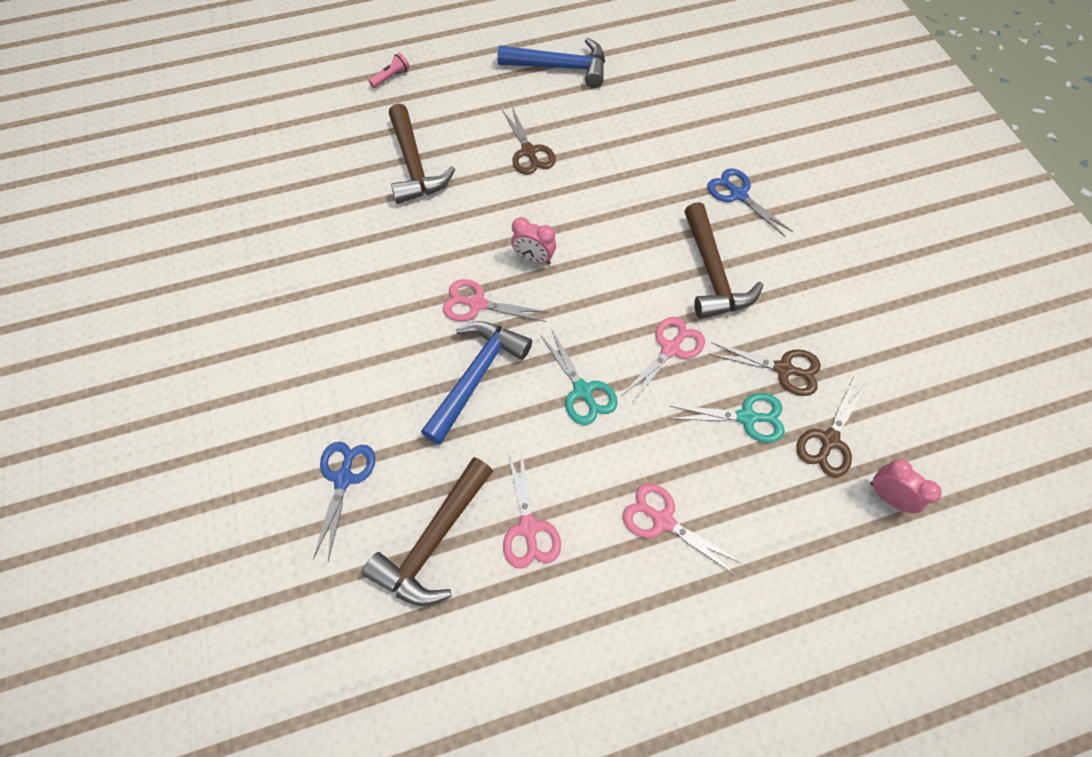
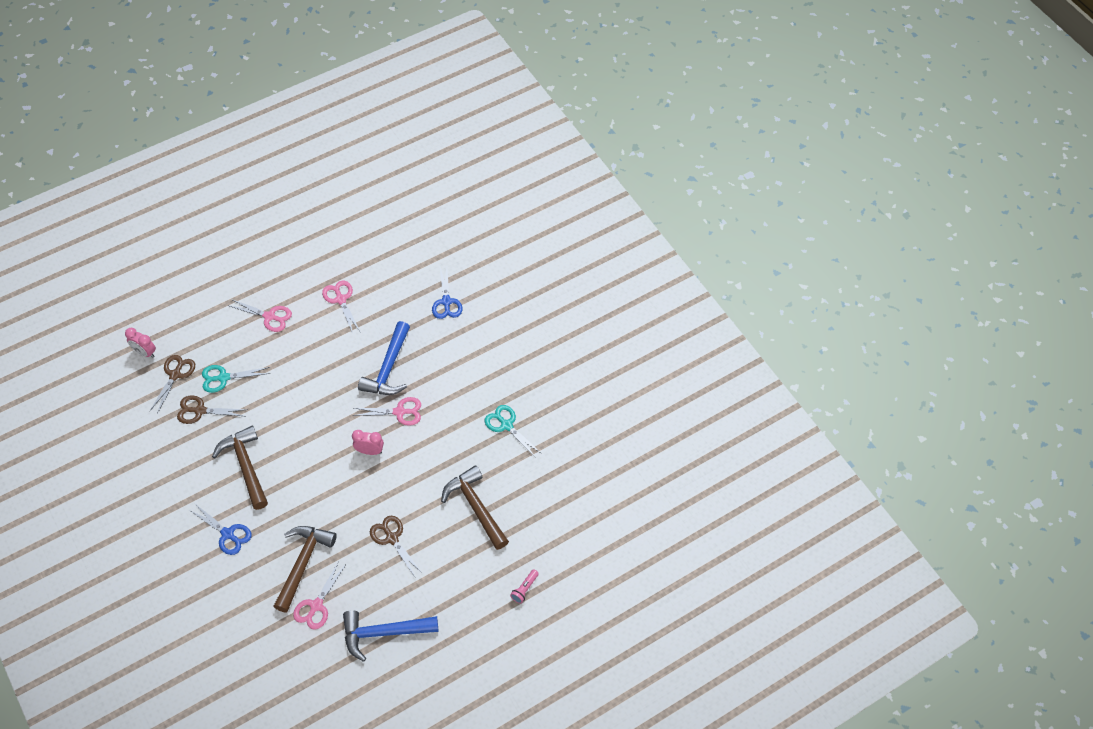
camera: 165 degrees right, 5 degrees down
brown hammer [362,457,493,606] -> brown hammer moved to [273,526,337,612]
turquoise scissors [540,329,618,425] -> turquoise scissors moved to [484,405,542,458]
pink scissors [621,317,705,405] -> pink scissors moved to [293,561,345,630]

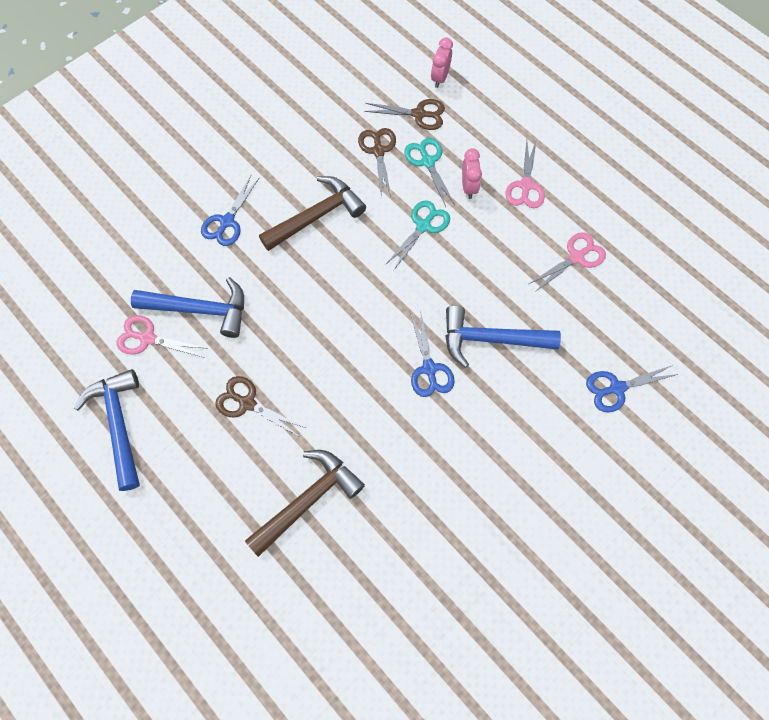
camera: 80 degrees right, 10 degrees up
brown hammer [273,526,337,612] -> blue hammer [131,277,244,338]
pink scissors [352,397,421,426] -> blue scissors [410,313,455,397]
pink clock [352,430,384,455] -> pink clock moved to [462,148,482,199]
brown scissors [370,516,423,577] -> brown scissors turned 105 degrees counterclockwise [215,376,305,437]
turquoise scissors [484,405,542,458] -> turquoise scissors moved to [385,201,450,270]
pink flashlight [510,570,539,604] -> none

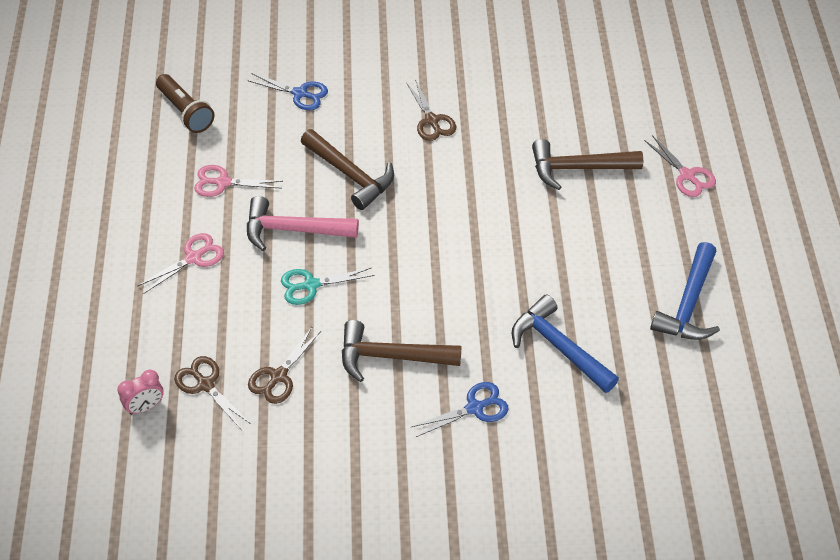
camera: 140 degrees left, 15 degrees down
pink scissors [116,315,208,358] -> pink scissors moved to [644,135,716,197]
brown scissors [215,376,305,437] -> brown scissors moved to [406,79,456,141]
turquoise scissors [404,138,455,207] -> none
blue scissors [410,313,455,397] -> none
blue hammer [445,305,561,368] -> brown hammer [301,129,394,210]
pink clock [462,148,482,199] -> none
none -> brown flashlight [156,74,215,133]
none -> pink hammer [247,196,359,251]

